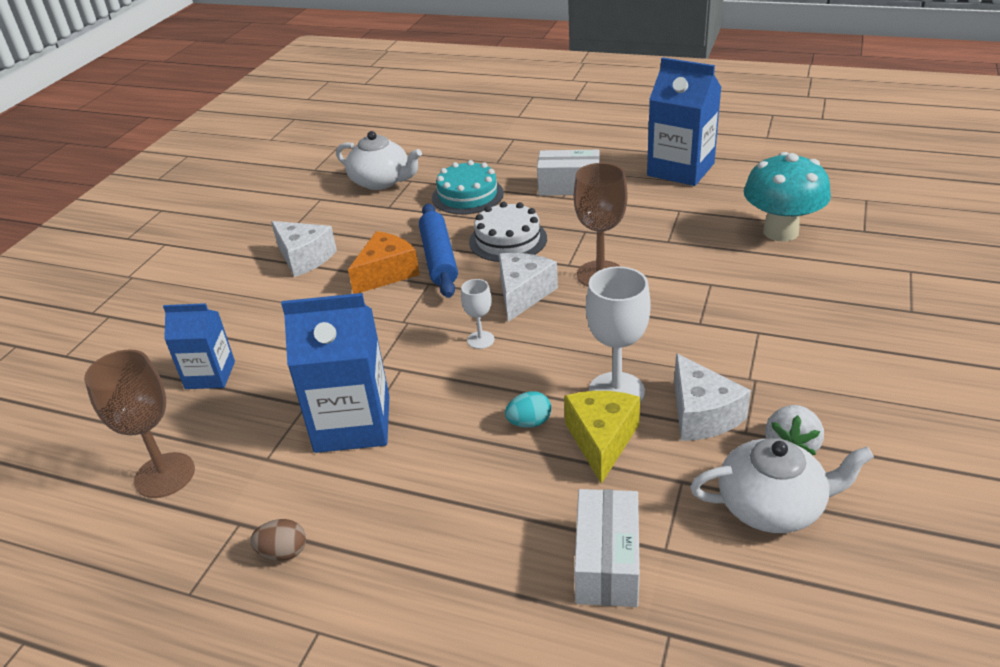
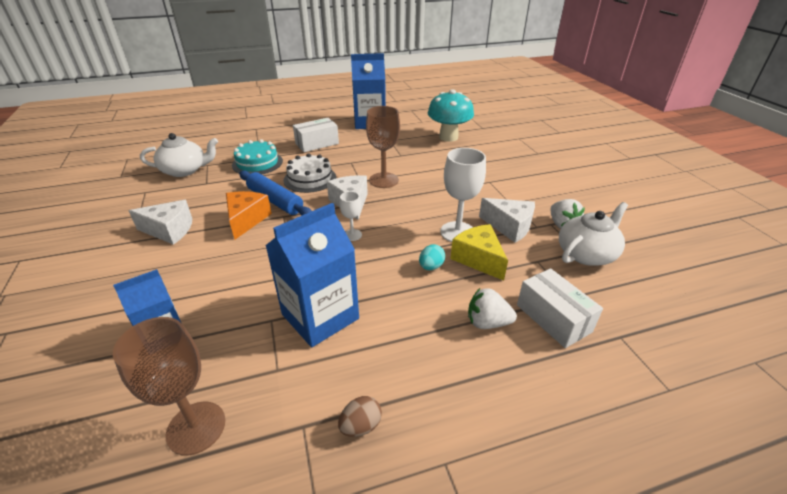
camera: 40 degrees left, 0 degrees up
none -> white strawberry [468,288,517,329]

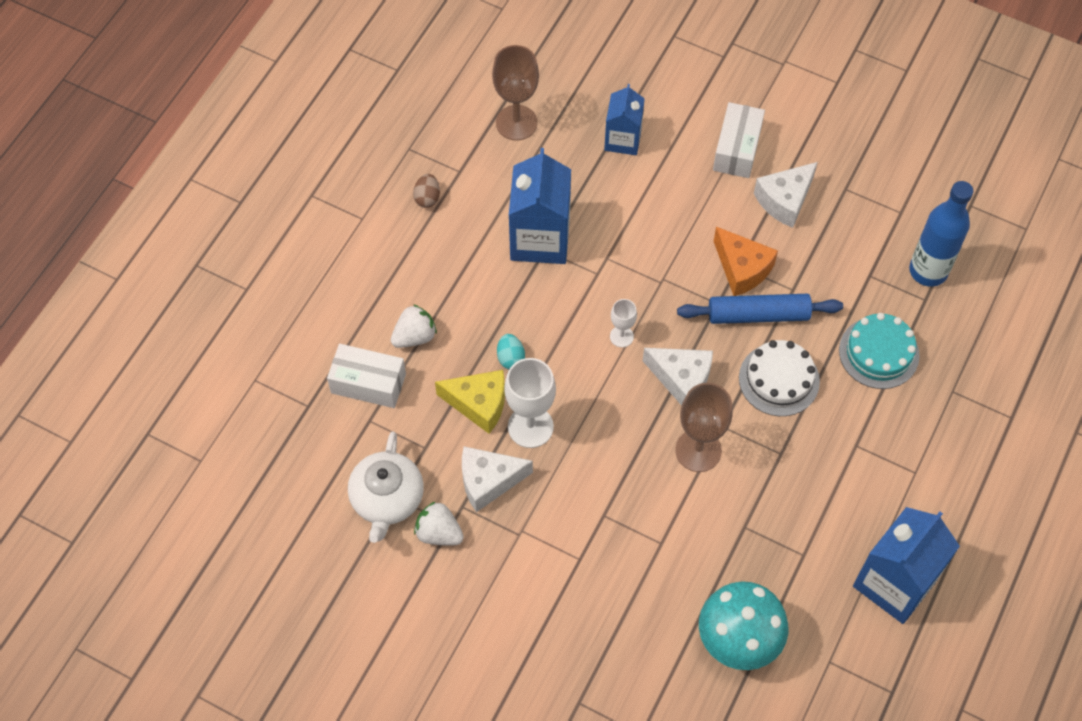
camera: 135 degrees right, 25 degrees up
white teapot [140,133,218,177] -> blue bottle [909,181,973,287]
white box [293,118,339,152] -> white box moved to [713,102,765,178]

